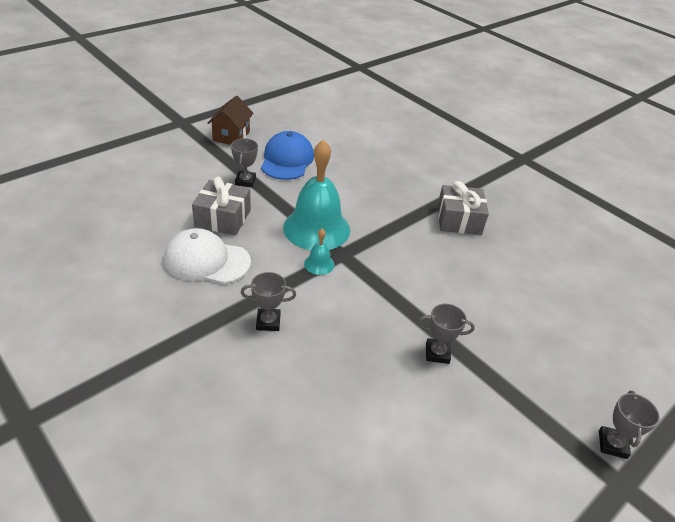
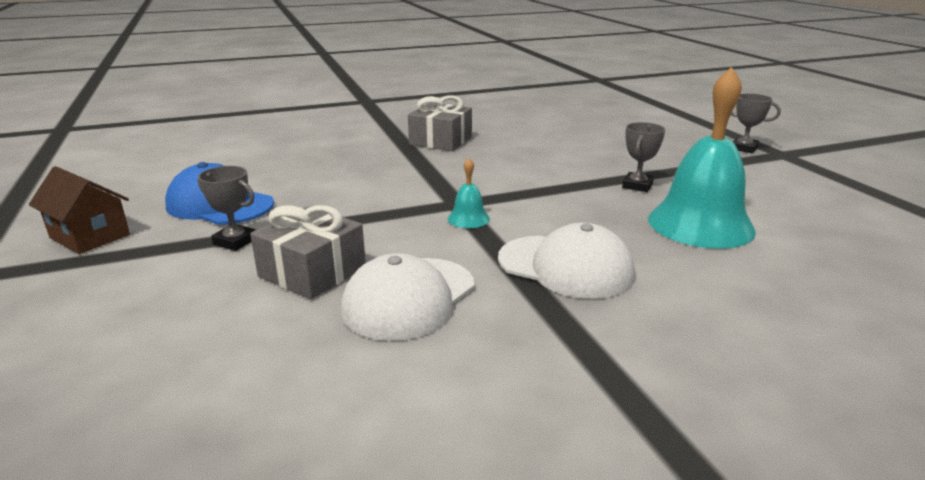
camera: 65 degrees left, 15 degrees down
grey trophy [241,272,296,331] -> white cap [498,223,635,299]
turquoise bell [283,139,350,250] -> turquoise bell moved to [648,67,756,249]

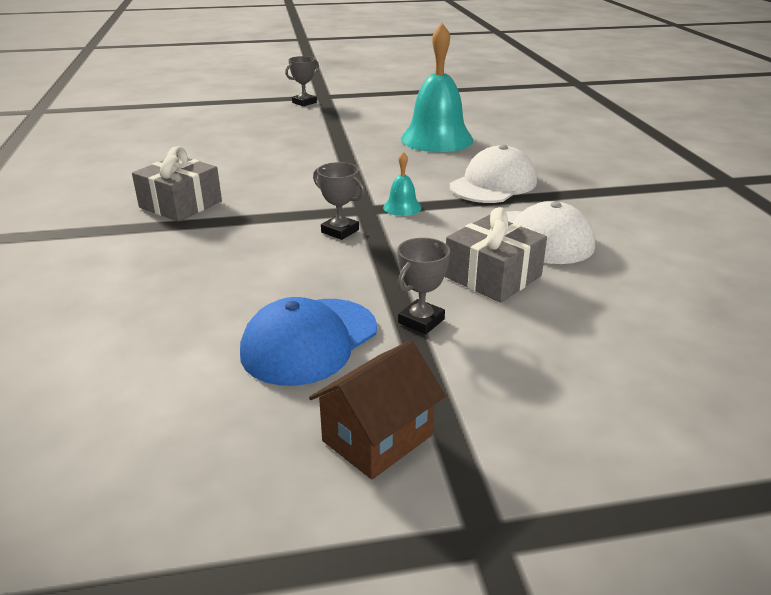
camera: 80 degrees left, 5 degrees up
grey trophy [622,122,665,192] -> grey trophy moved to [313,162,365,240]

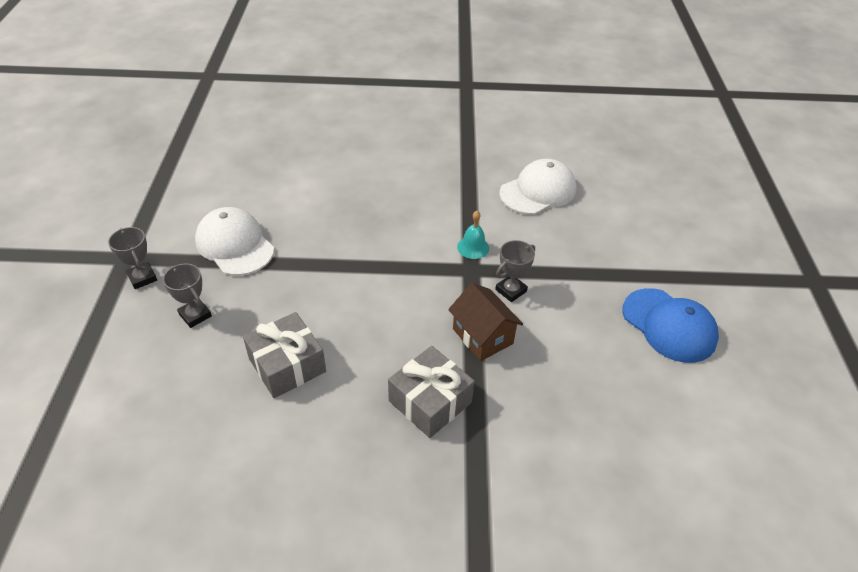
camera: 80 degrees left, 15 degrees up
brown house [309,340,445,479] -> brown house moved to [448,283,523,361]
grey trophy [397,238,450,334] -> grey trophy moved to [163,263,212,328]
turquoise bell [401,23,473,152] -> none
grey gift [444,207,547,302] -> grey gift moved to [243,312,326,398]
white cap [450,145,537,203] -> white cap moved to [195,207,274,276]

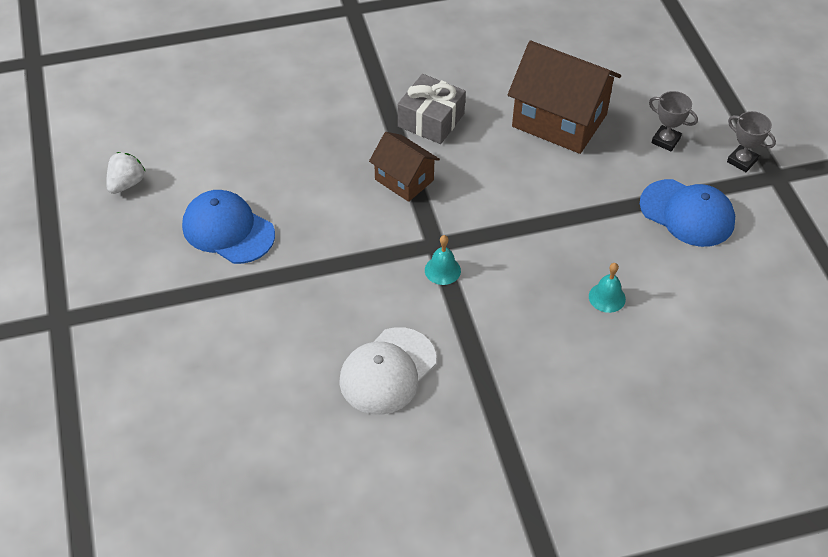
camera: 165 degrees right, 5 degrees up
white cap [195,207,274,276] -> blue cap [640,179,735,247]
grey gift [243,312,326,398] -> brown house [508,41,621,154]
grey trophy [495,240,535,302] -> none
none -> white strawberry [106,152,146,194]
none -> turquoise bell [589,263,626,313]

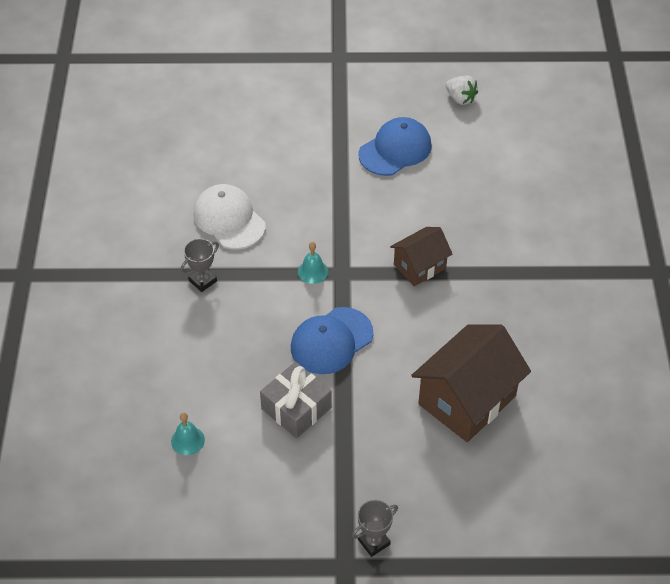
camera: 105 degrees right, 0 degrees up
grey gift [398,74,466,144] -> grey gift moved to [260,362,331,438]
turquoise bell [589,263,626,313] -> turquoise bell moved to [171,413,205,455]
blue cap [640,179,735,247] -> blue cap moved to [291,307,373,374]
grey trophy [649,91,698,151] -> grey trophy moved to [181,238,219,292]

